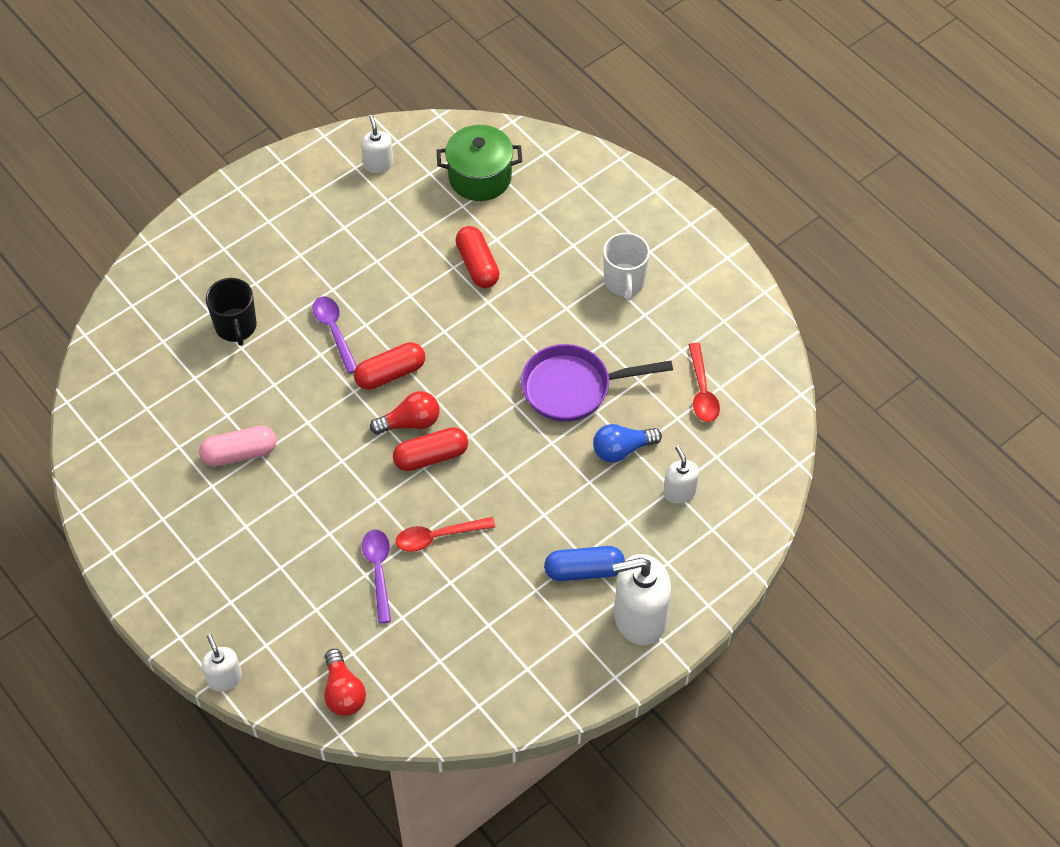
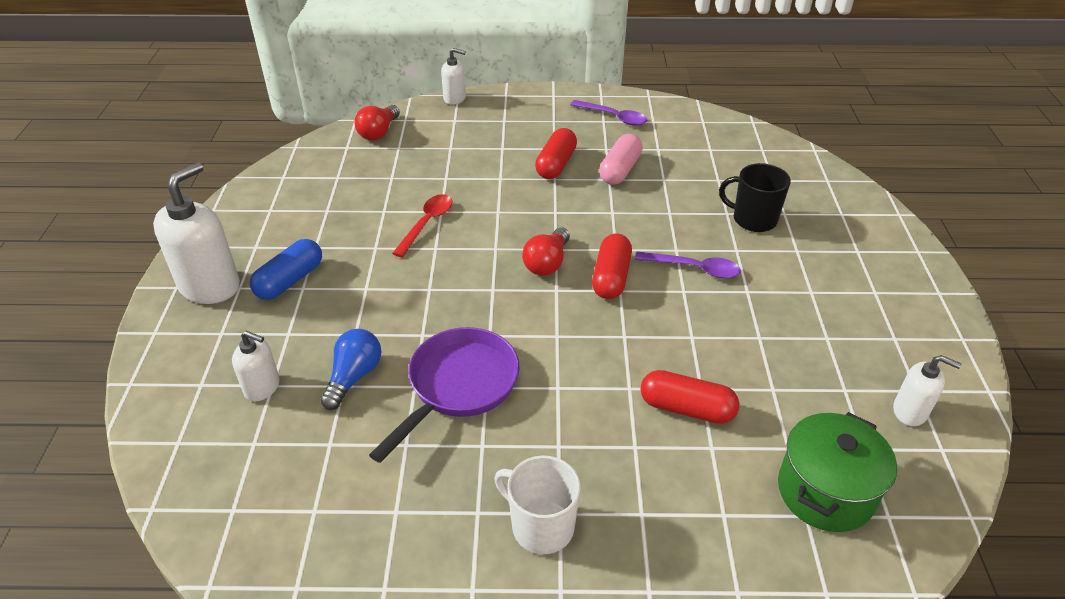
camera: 130 degrees right, 15 degrees down
red light bulb [324,649,366,716] -> red light bulb turned 90 degrees counterclockwise [354,105,400,140]
purple spoon [362,529,391,623] -> purple spoon moved to [570,100,647,126]
red capsule [393,427,468,471] -> red capsule moved to [535,128,577,179]
red spoon [688,343,720,422] -> none

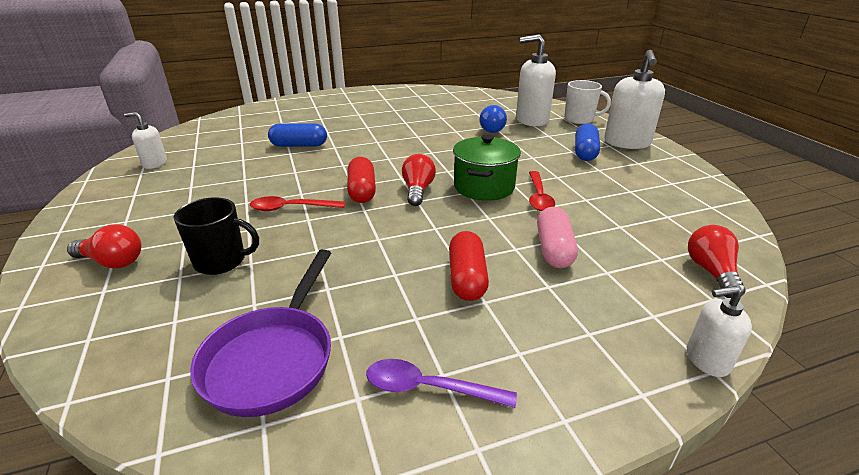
camera: 160 degrees right, 10 degrees down
white soap dispenser [232,331,280,401] -> white soap dispenser [516,34,556,126], size x1.84
purple pan [369,327,520,463] -> purple pan moved to [190,249,331,417]
white mug [495,456,581,554] -> white mug moved to [564,80,611,124]
pink capsule [599,134,643,185] -> pink capsule moved to [537,207,578,268]
purple spoon [635,252,741,278] -> red spoon [250,196,345,211]
red capsule [641,370,739,424] -> blue capsule [268,123,327,147]
green pot [778,412,897,532] -> green pot moved to [453,135,521,201]
none -> red light bulb [67,224,141,268]

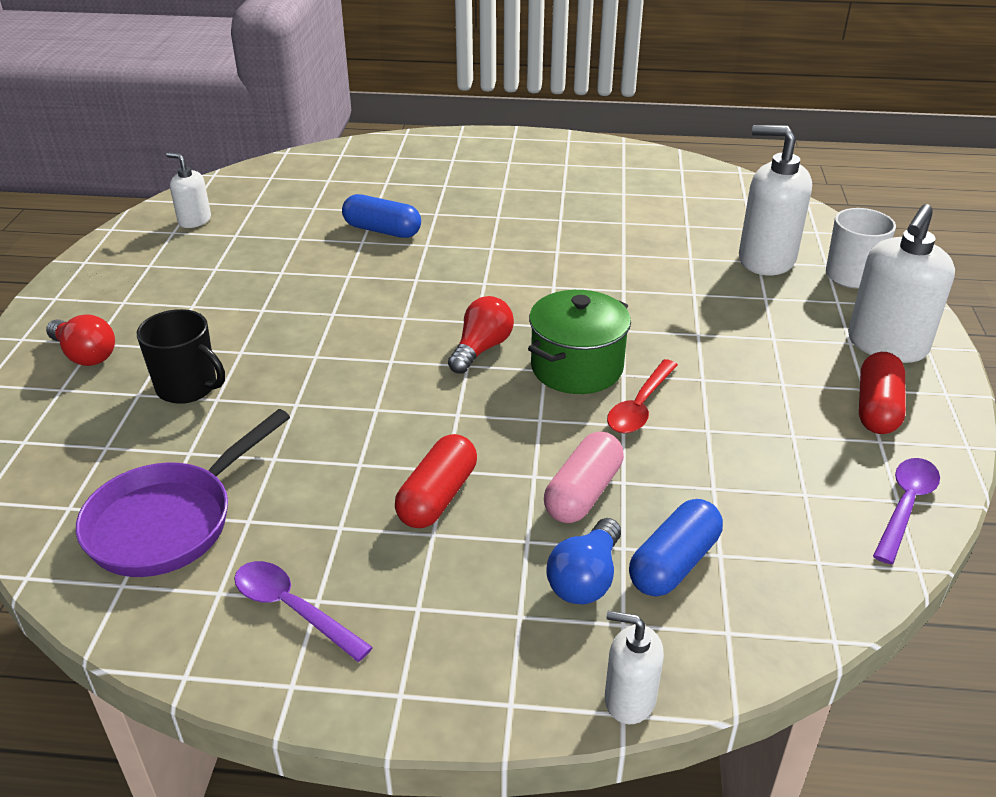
camera: 25 degrees right, 5 degrees up
red spoon [250,196,345,211] -> none
red capsule [347,157,376,203] -> red capsule moved to [859,352,906,434]
blue light bulb [479,105,507,133] -> blue light bulb moved to [546,518,621,604]
blue capsule [575,123,600,161] -> blue capsule moved to [629,499,723,596]
red light bulb [688,225,746,298] -> none
none -> purple spoon [873,458,940,564]

